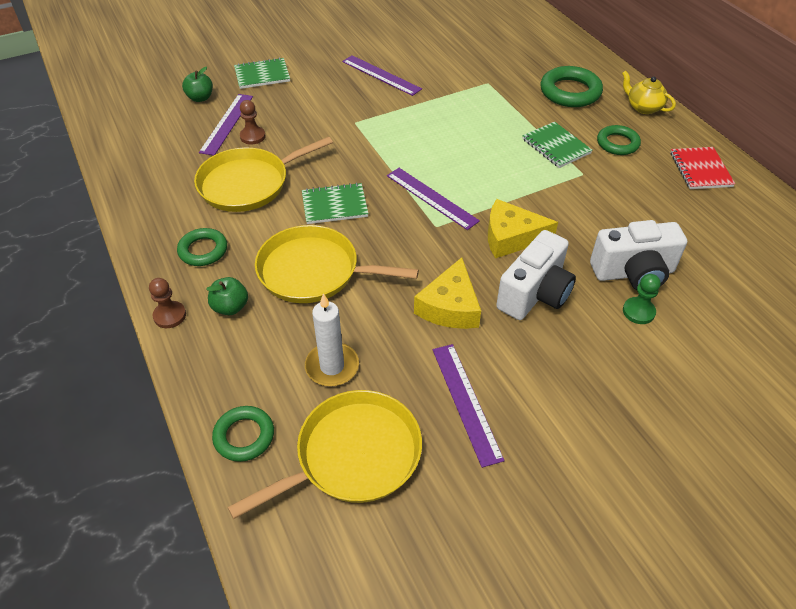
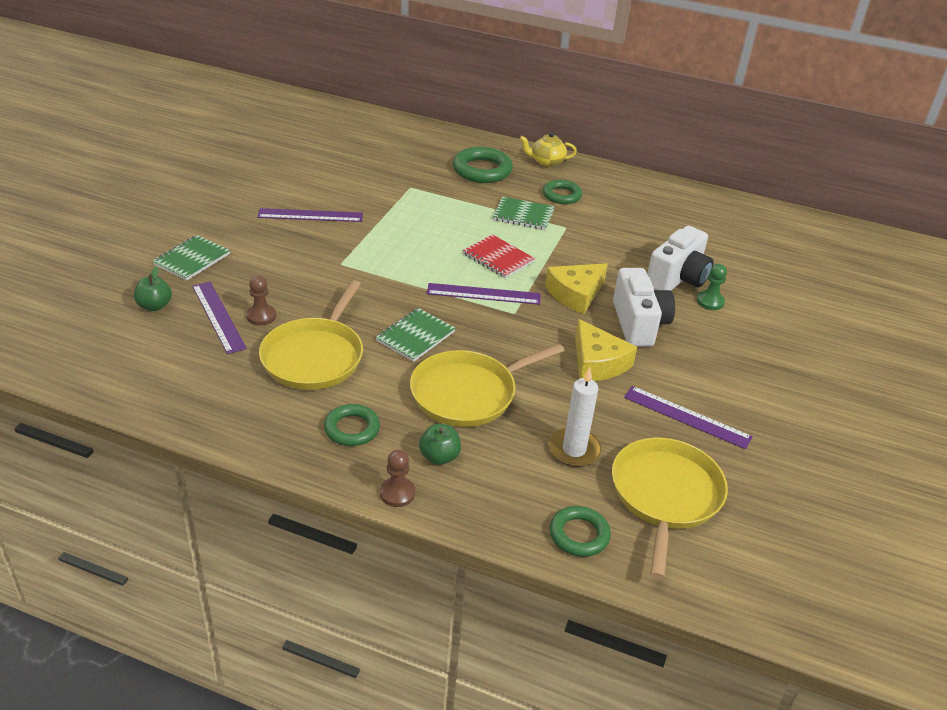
camera: 45 degrees left, 10 degrees down
red notebook [671,147,735,189] -> red notebook moved to [463,234,535,278]

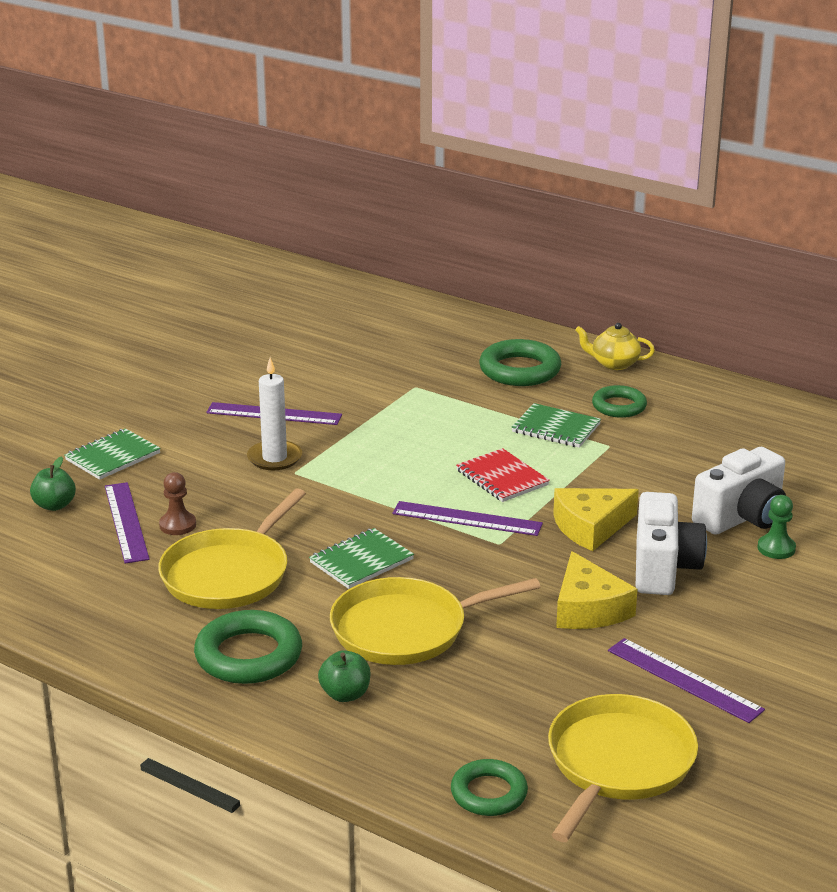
camera: 15 degrees right, 10 degrees down
green ring [324,404,380,446] -> green ring [194,610,302,684], size x1.56
brown pawn [380,450,415,507] -> none
white candle [548,367,602,467] -> white candle moved to [247,357,302,470]

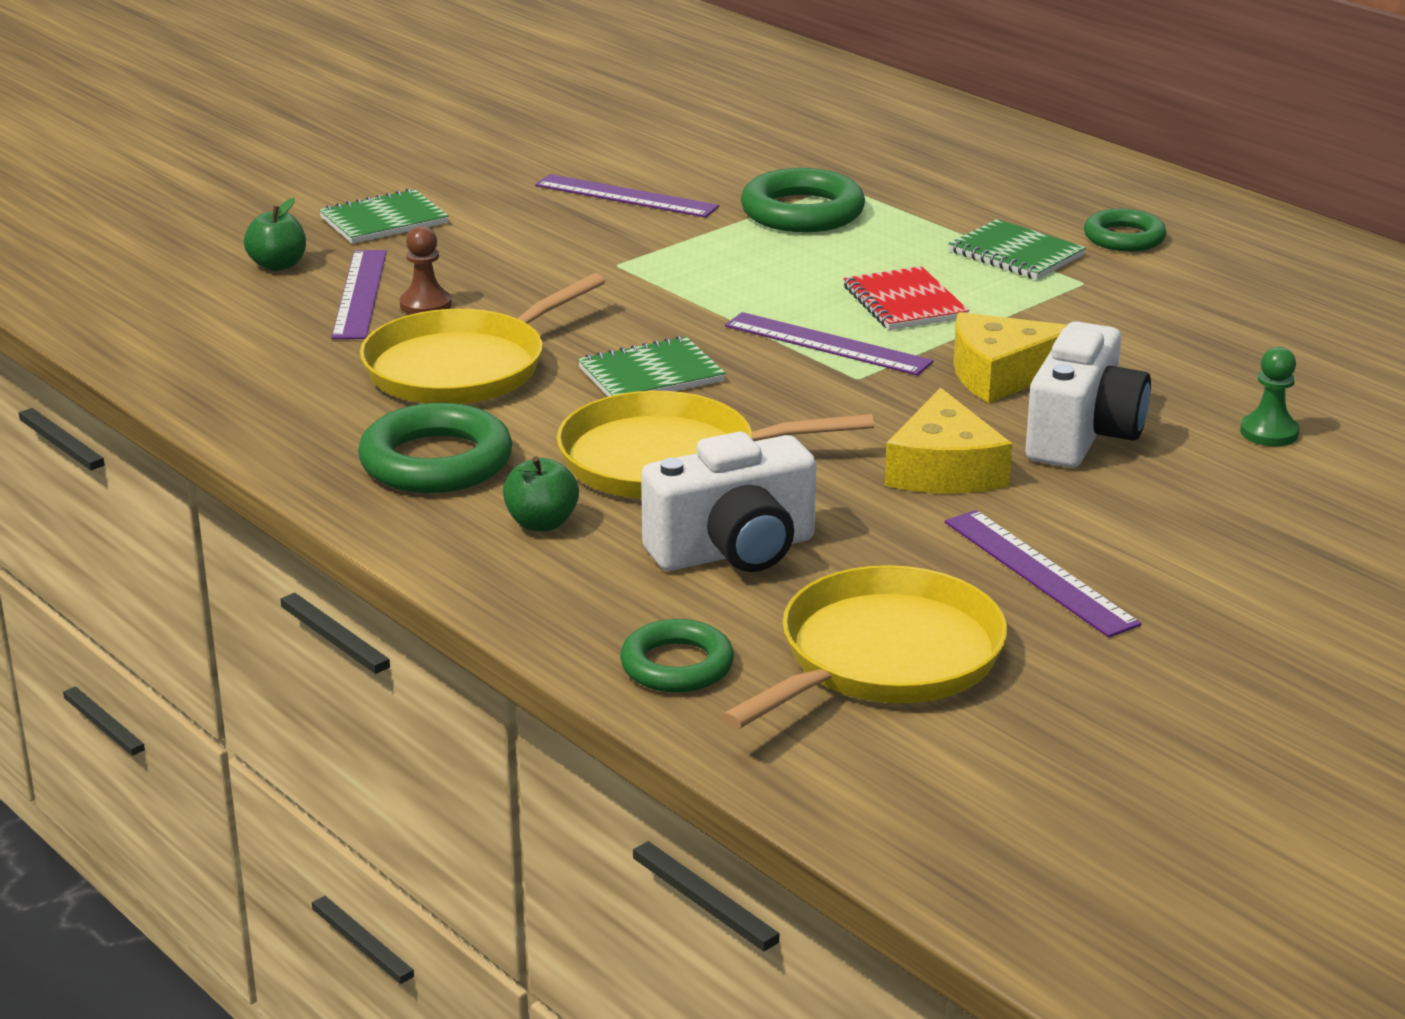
camera: 15 degrees right, 0 degrees up
white candle [247,357,302,470] -> none
green ring [479,339,561,386] -> green ring moved to [741,168,865,232]
yellow teapot [575,323,655,370] -> none
white camera [692,447,786,535] -> white camera moved to [641,431,816,572]

